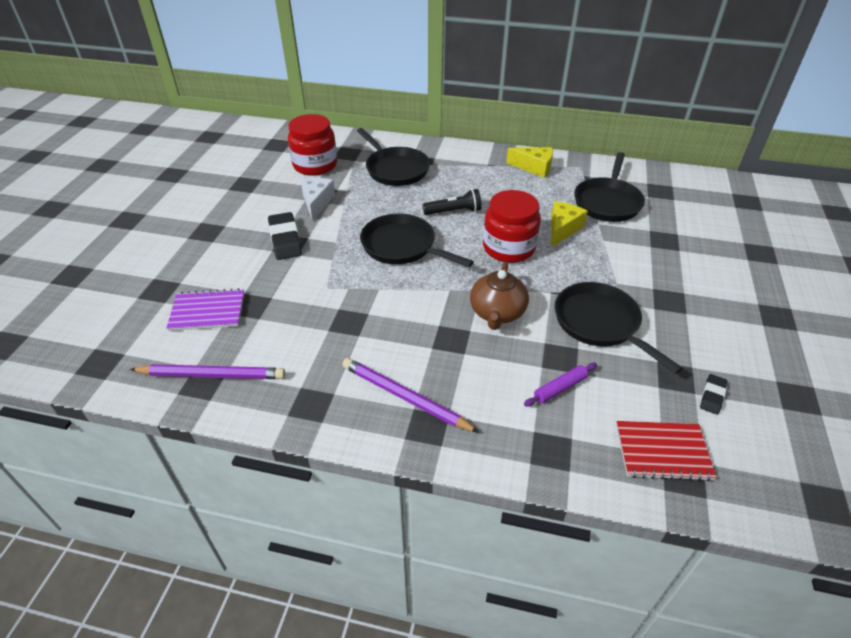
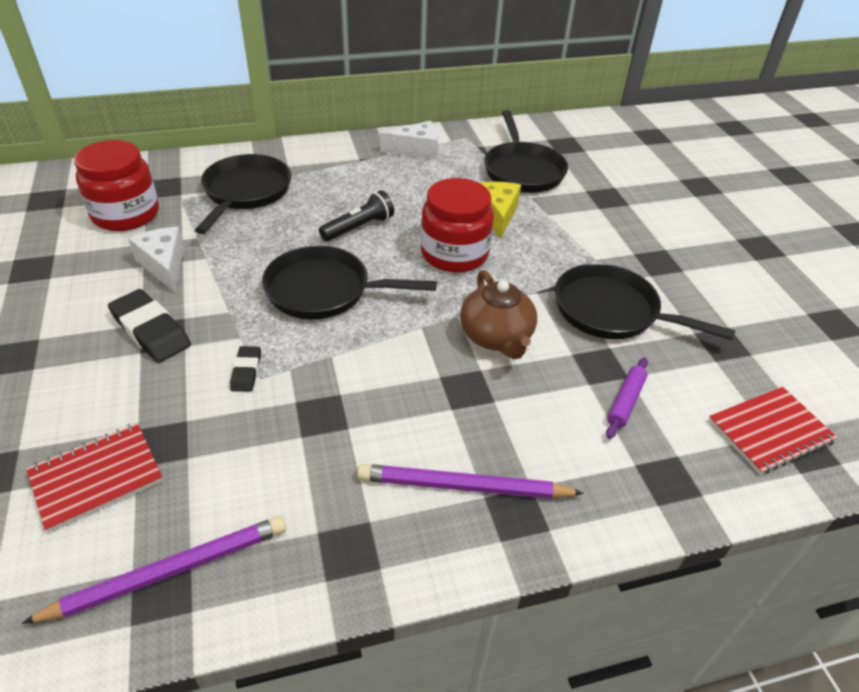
camera: 30 degrees left, 0 degrees up
purple notebook [167,288,244,331] -> red notebook [26,423,163,533]
black pan [357,128,430,186] -> black pan turned 105 degrees counterclockwise [195,154,291,234]
yellow cheese [506,147,553,178] -> white cheese [380,121,438,160]
black eraser [700,374,727,415] -> black eraser moved to [230,346,261,392]

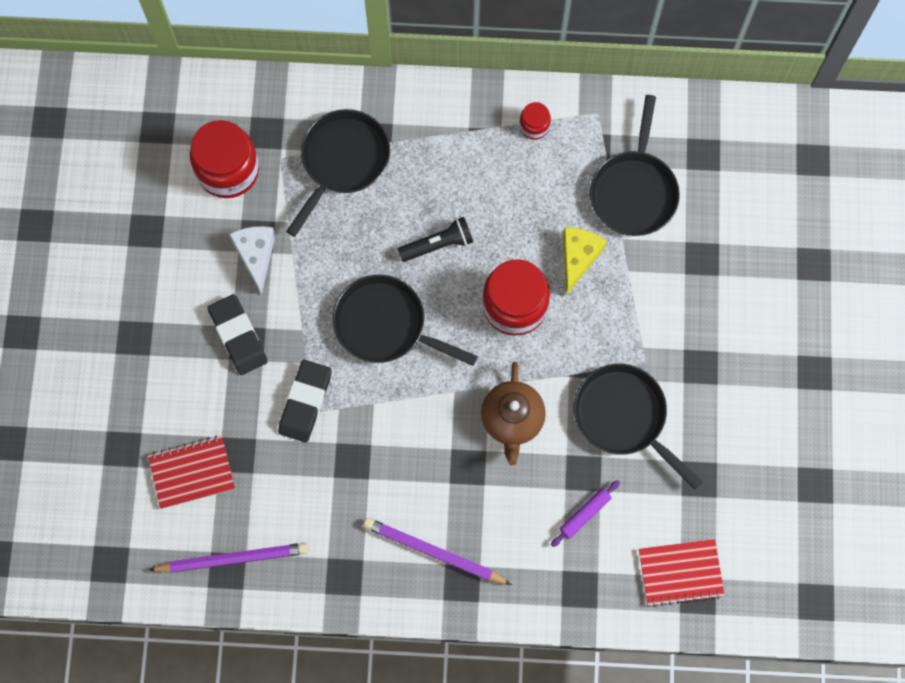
camera: 20 degrees right, 30 degrees up
black eraser [230,346,261,392] -> black eraser [278,360,332,443], size x1.83
white cheese [380,121,438,160] -> red jar [519,102,551,140]

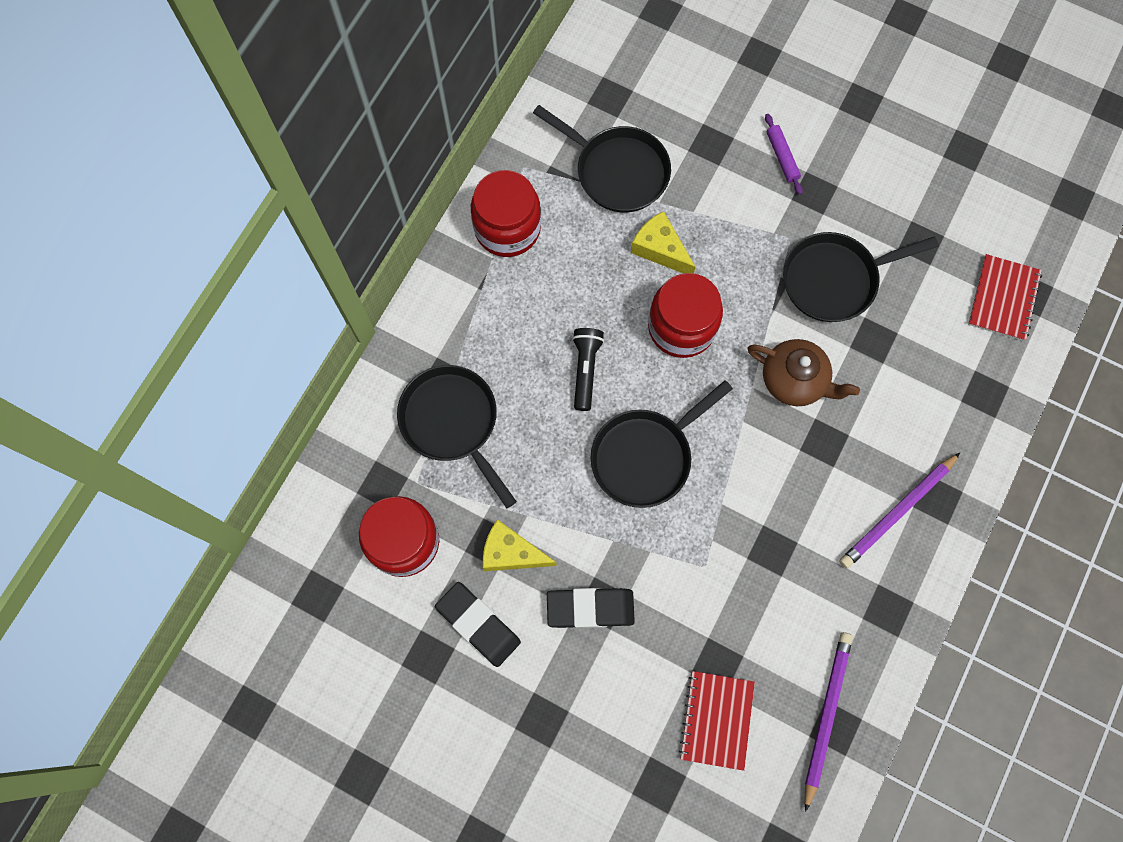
camera: 65 degrees left, 0 degrees up
white cheese [229,226,276,295] -> yellow cheese [483,519,556,571]
black eraser [278,360,332,443] -> black eraser moved to [435,582,521,667]
red jar [519,102,551,140] -> red jar [471,170,541,257], size x2.07
purple rolling pin [551,480,620,547] -> purple rolling pin moved to [765,114,803,195]

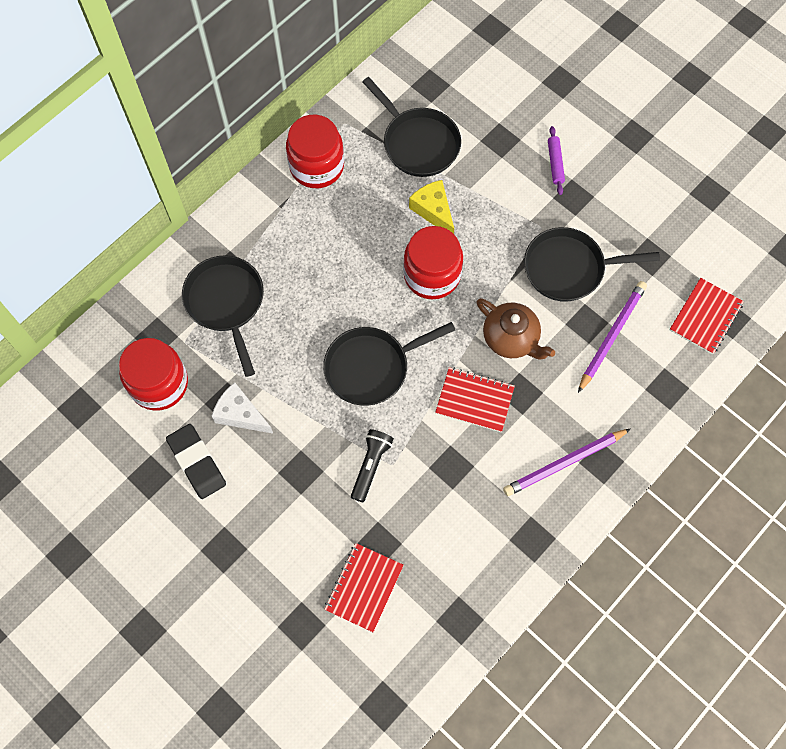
camera: 15 degrees right, 5 degrees down
yellow cheese [483,519,556,571] -> white cheese [212,382,273,433]
black eraser [547,588,635,628] -> none
black flashlight [572,328,604,411] -> black flashlight moved to [351,429,394,502]
purple pencil [805,632,853,812] -> purple pencil moved to [578,281,647,393]
none -> red notebook [435,367,515,432]

